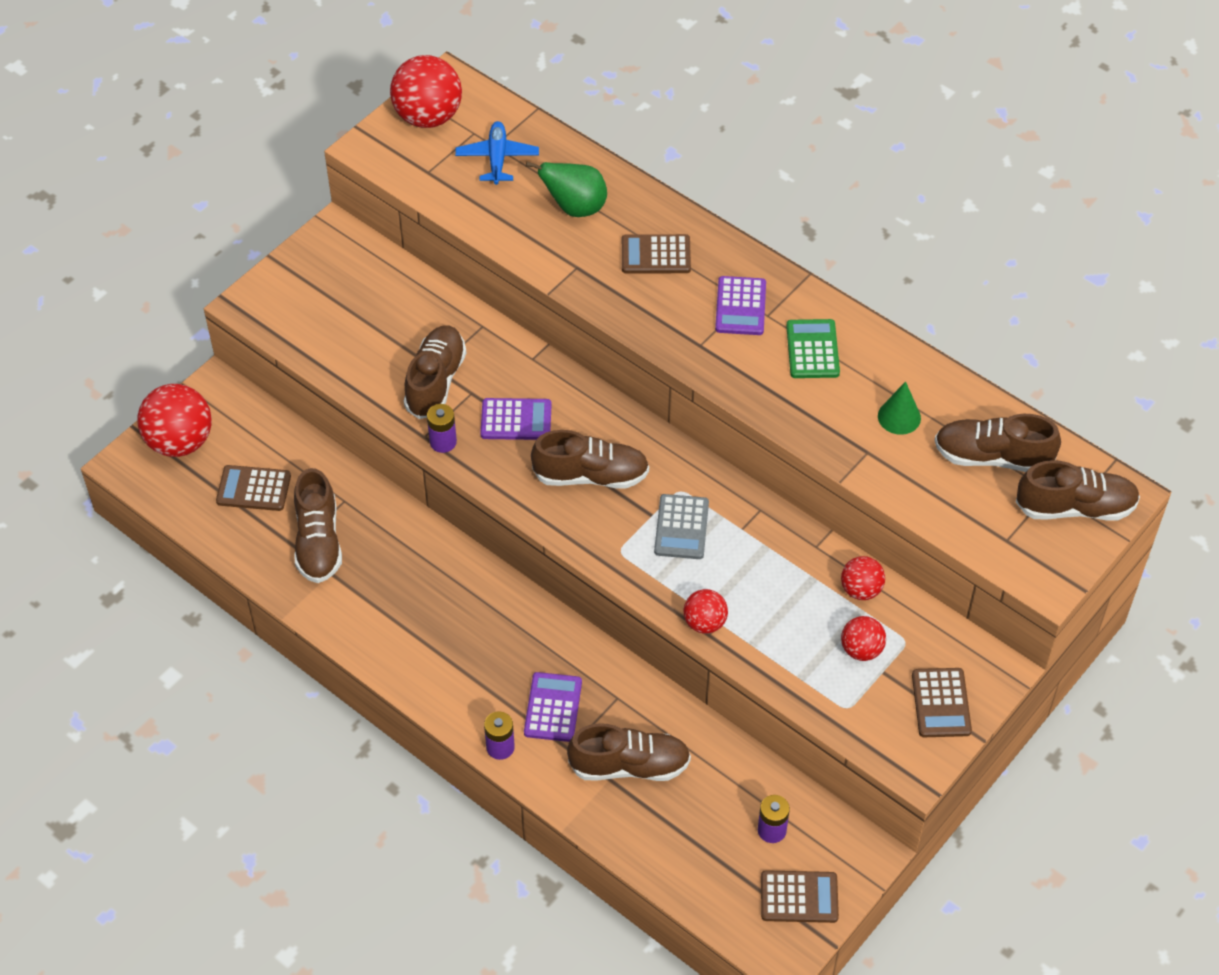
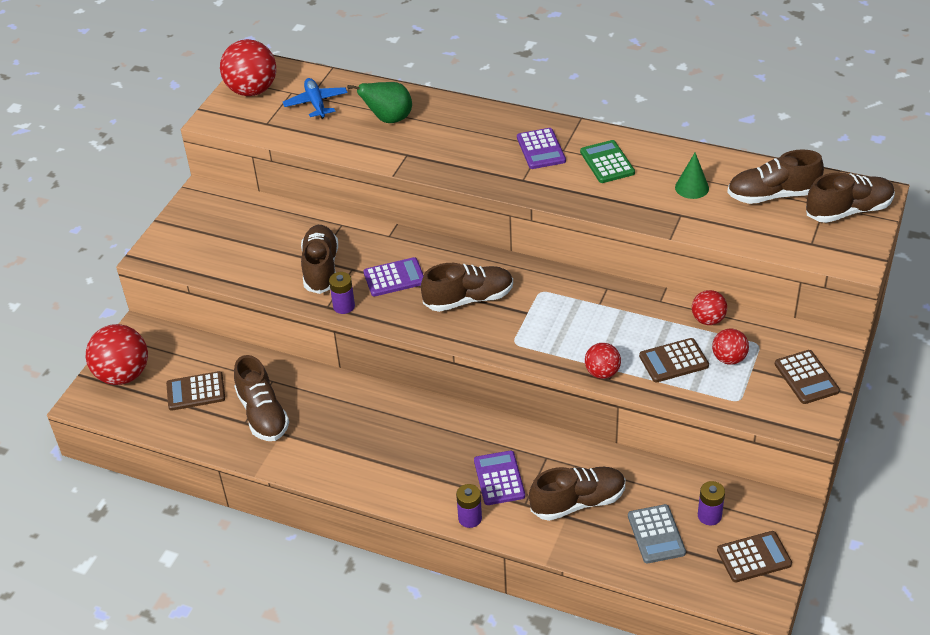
camera: 15 degrees left, 10 degrees down
brown calculator [622,234,691,273] -> brown calculator moved to [639,338,709,383]
grey calculator [654,494,709,559] -> grey calculator moved to [628,504,686,563]

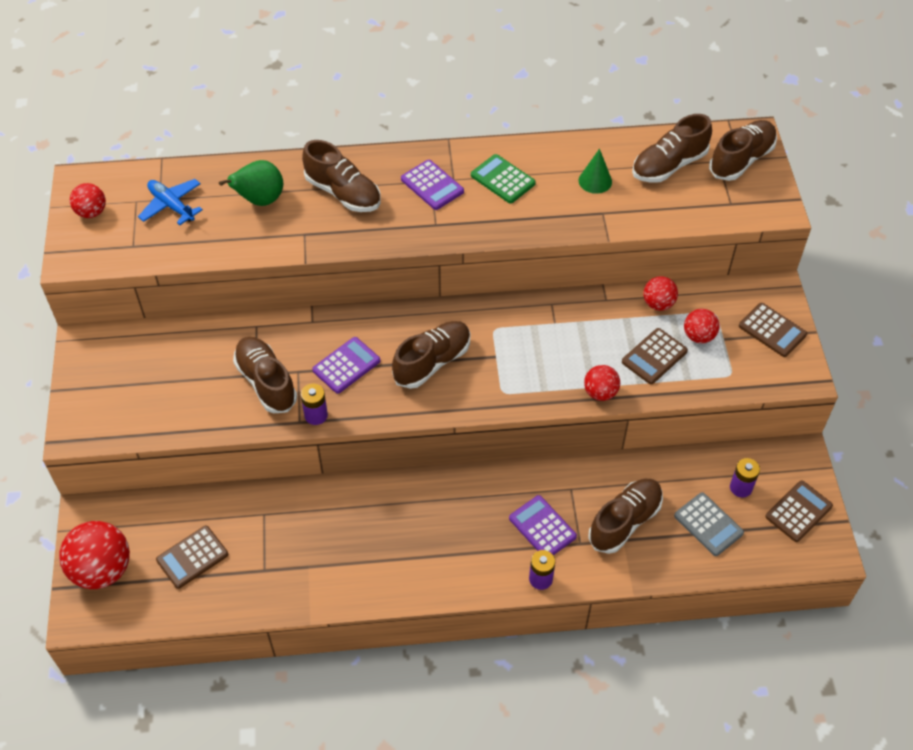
camera: 30 degrees left, 10 degrees up
red ball [220,39,276,96] -> red ball [70,183,106,218], size x0.55
brown shoe [234,355,289,441] -> brown shoe moved to [302,140,381,212]

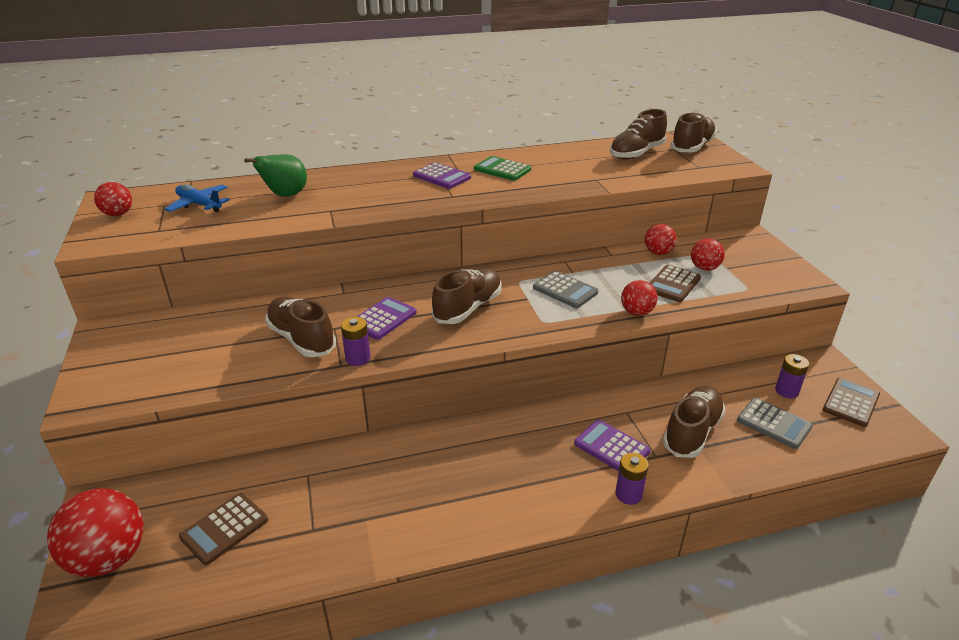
camera: 10 degrees left, 20 degrees down
brown shoe [302,140,381,212] -> none
green cone [579,149,612,194] -> none
brown calculator [739,303,807,357] -> none
none -> grey calculator [533,271,598,308]

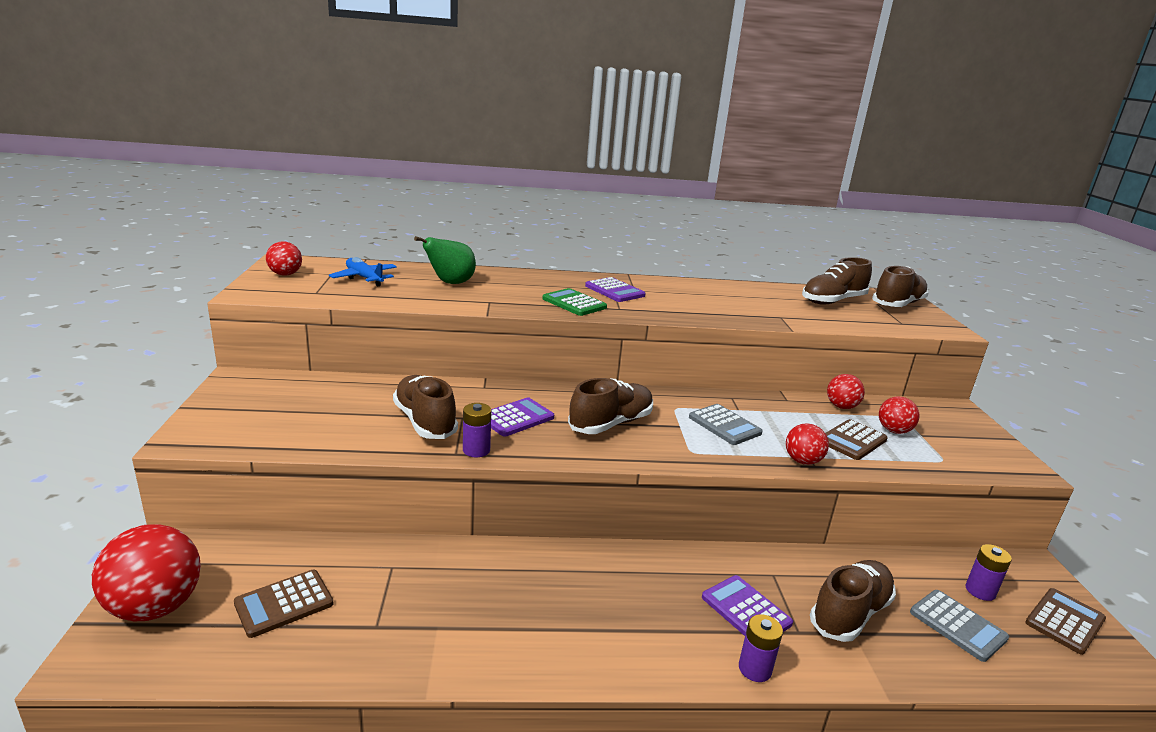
camera: 10 degrees right, 10 degrees down
green calculator [474,156,531,181] -> green calculator moved to [542,288,607,316]

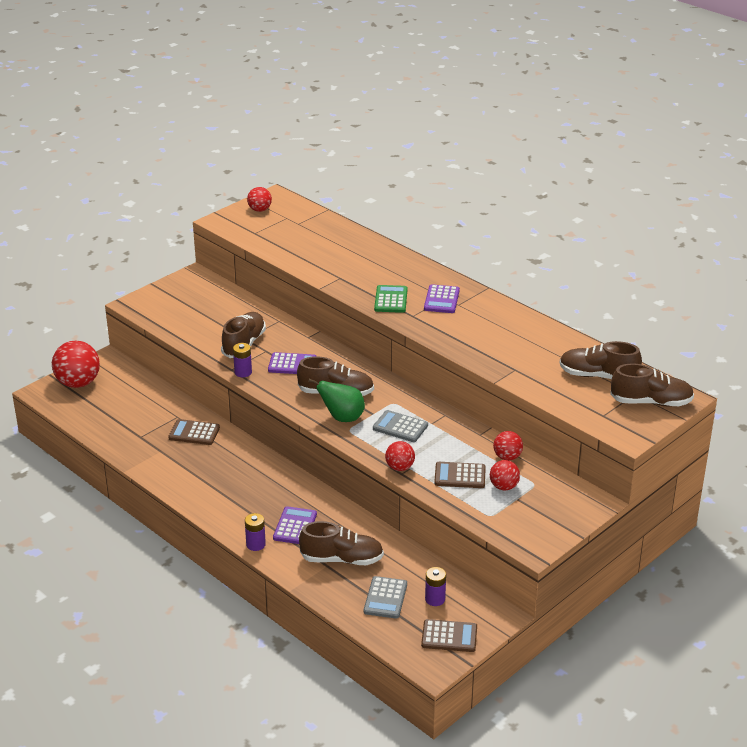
camera: 50 degrees right, 10 degrees up
brown calculator [234,570,334,638] -> brown calculator moved to [168,419,220,445]
blue plane [329,257,397,287] -> none
green pear [414,236,476,284] -> green pear moved to [308,379,365,422]
grey calculator [689,404,763,445] -> grey calculator turned 105 degrees clockwise [373,410,428,442]

